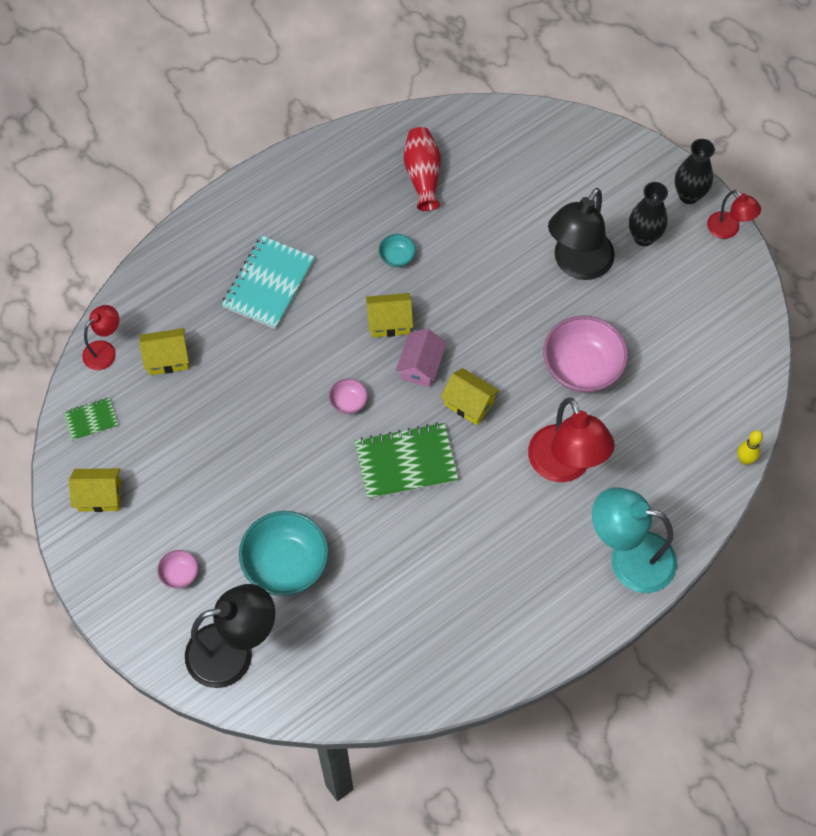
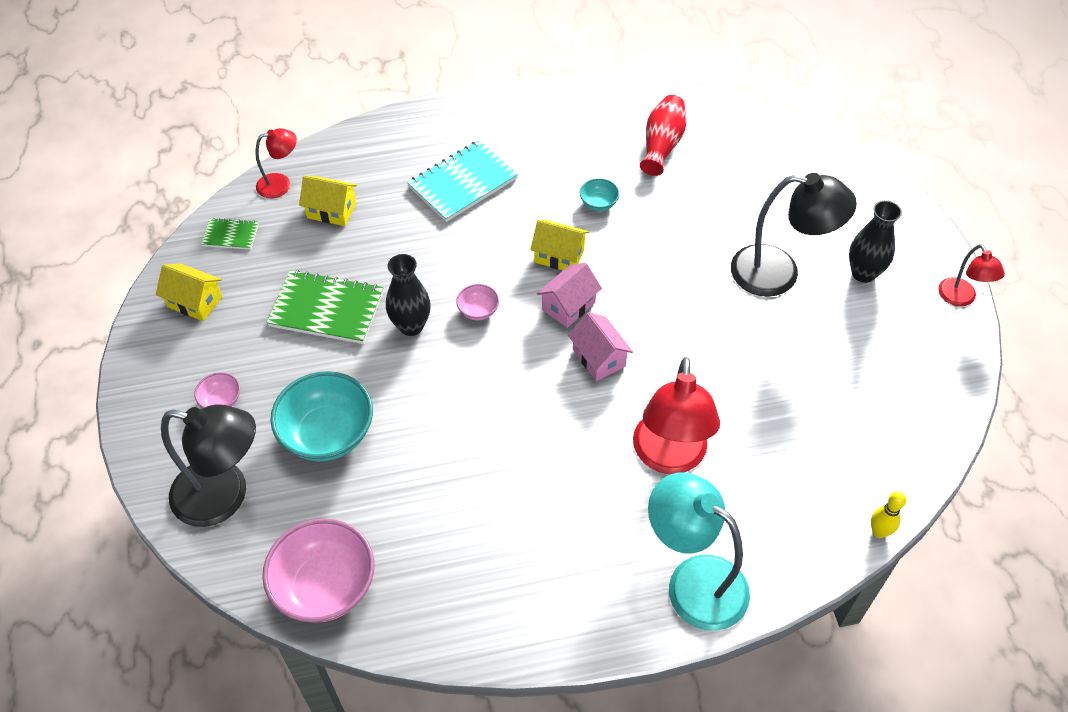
camera: 25 degrees right, 10 degrees down
green notebook [355,422,458,499] -> green notebook moved to [267,270,384,344]
yellow house [440,368,500,425] -> pink house [568,312,633,381]
pink bowl [543,315,628,393] -> pink bowl moved to [262,518,374,623]
black lamp [548,188,615,280] -> black lamp turned 135 degrees counterclockwise [731,173,857,297]
black vase [675,139,715,204] -> black vase moved to [386,254,431,336]

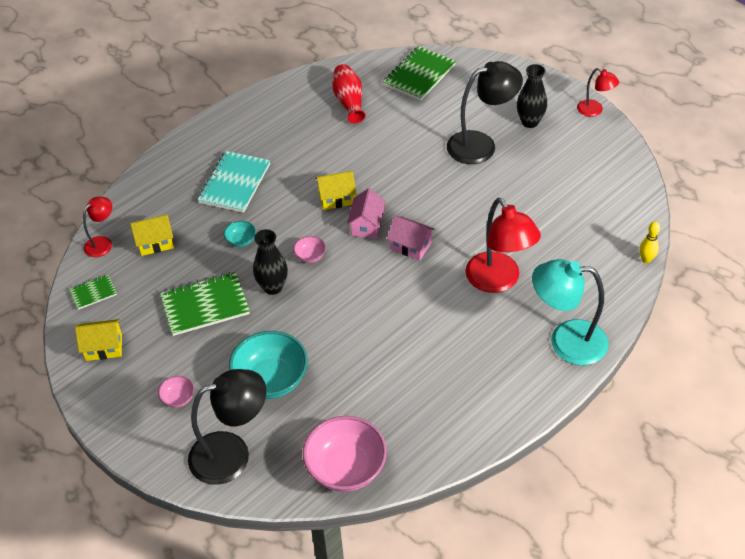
camera: 30 degrees left, 5 degrees down
turquoise bowl [580,178,619,211] -> turquoise bowl moved to [224,221,256,247]
none -> green notebook [383,46,456,101]

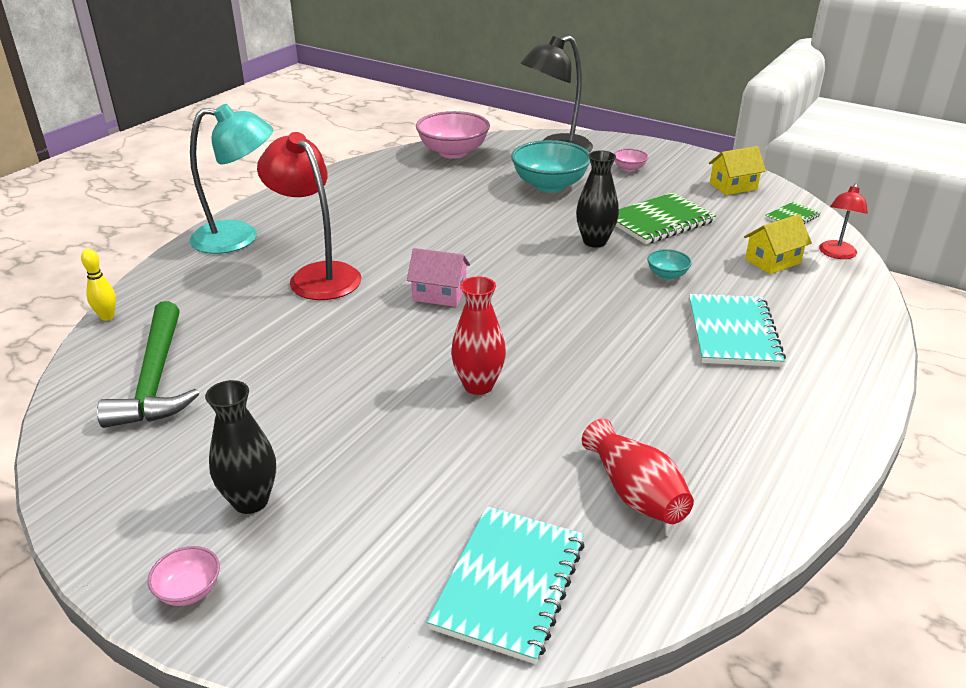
camera: 165 degrees right, 15 degrees down
pink bowl [293,236,326,263] -> pink bowl moved to [148,546,220,606]
yellow house [315,171,357,210] -> none
pink house [347,188,386,239] -> none
green notebook [383,46,456,101] -> turquoise notebook [427,507,585,664]
black lamp [447,61,523,164] -> none
red lamp [577,68,619,117] -> none
none -> green hammer [97,301,199,428]
none -> red vase [451,276,506,395]

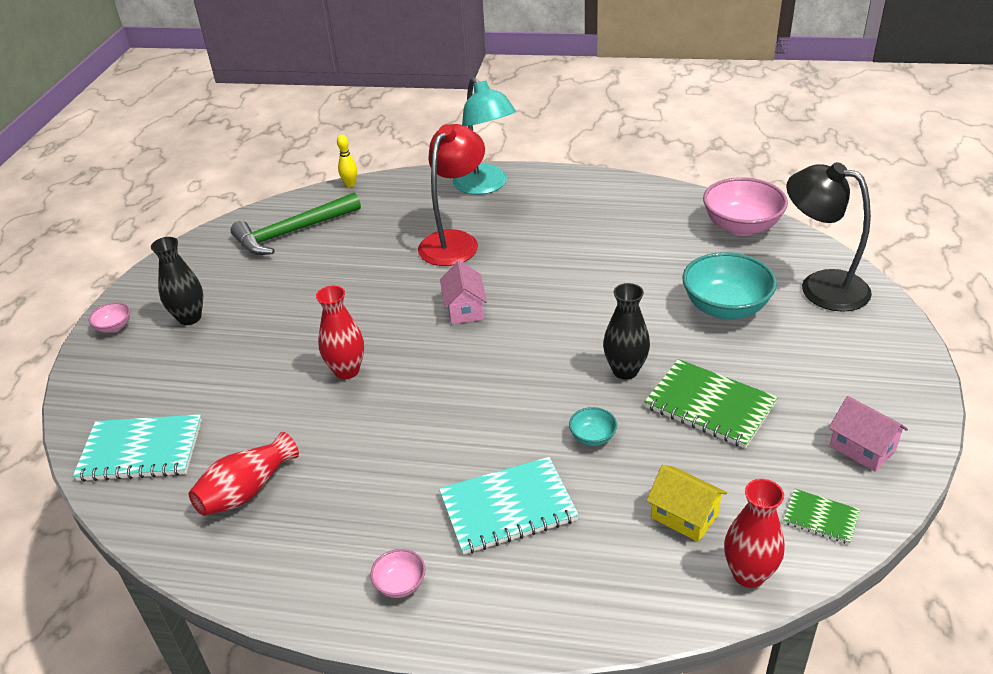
camera: 70 degrees right, 5 degrees up
pink bowl [614,149,648,172] -> pink bowl moved to [370,549,426,598]
yellow house [709,146,766,195] -> pink house [829,396,908,472]
red lamp [819,183,868,259] -> red vase [724,479,785,588]

